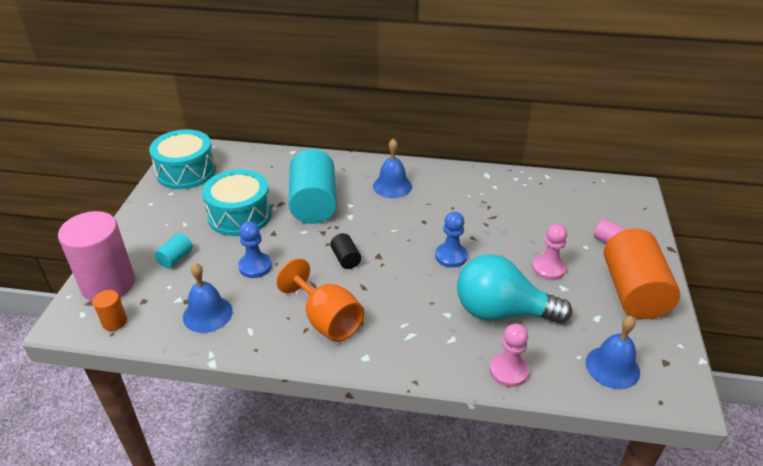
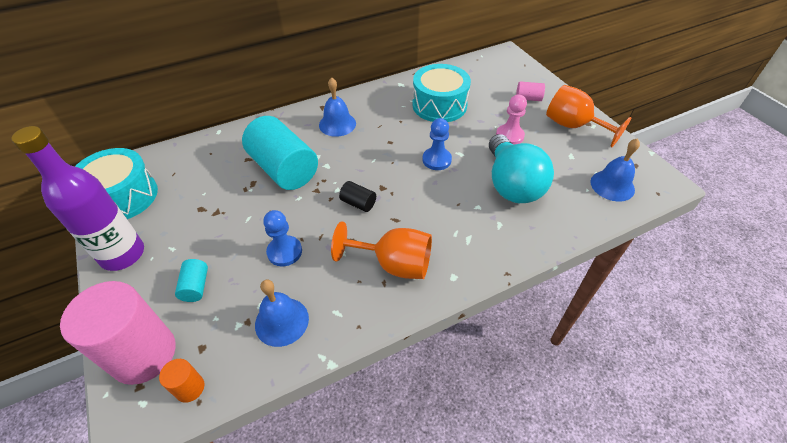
camera: 35 degrees left, 10 degrees up
turquoise drum [202,169,272,236] -> turquoise drum moved to [412,64,471,122]
turquoise light bulb [457,255,572,324] -> turquoise light bulb turned 75 degrees counterclockwise [489,134,554,203]
pink pawn [490,324,529,387] -> none
orange cylinder [604,229,680,319] -> orange goblet [546,85,631,147]
none -> purple bottle [11,126,144,271]

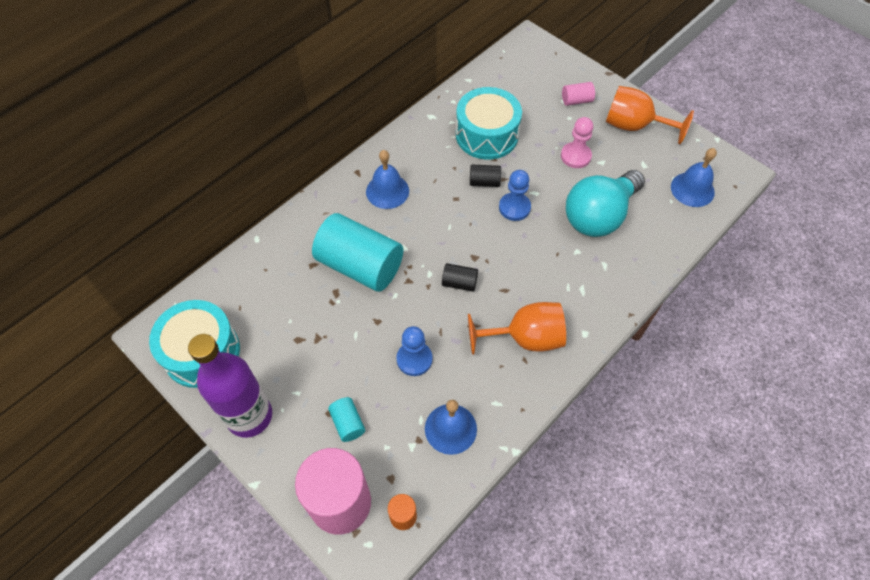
camera: 20 degrees left, 10 degrees up
turquoise light bulb [489,134,554,203] -> turquoise light bulb turned 75 degrees clockwise [566,170,645,237]
none -> black cylinder [470,165,501,187]

